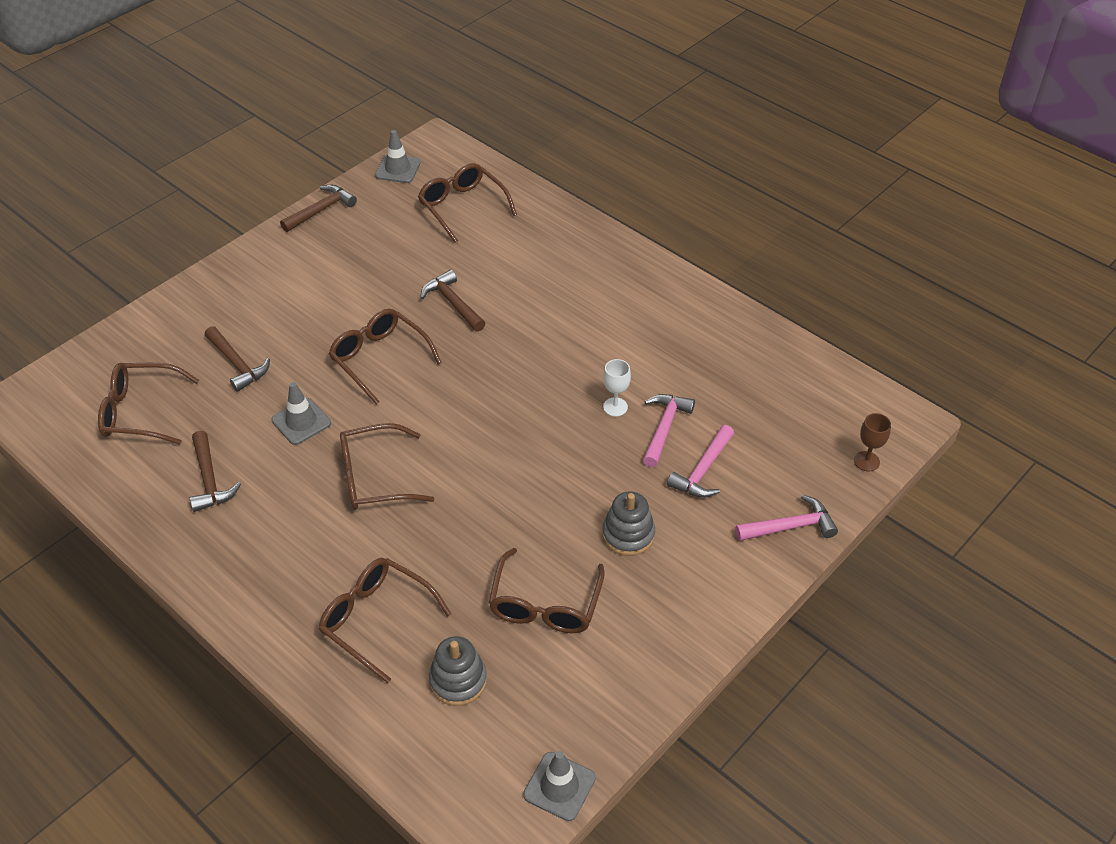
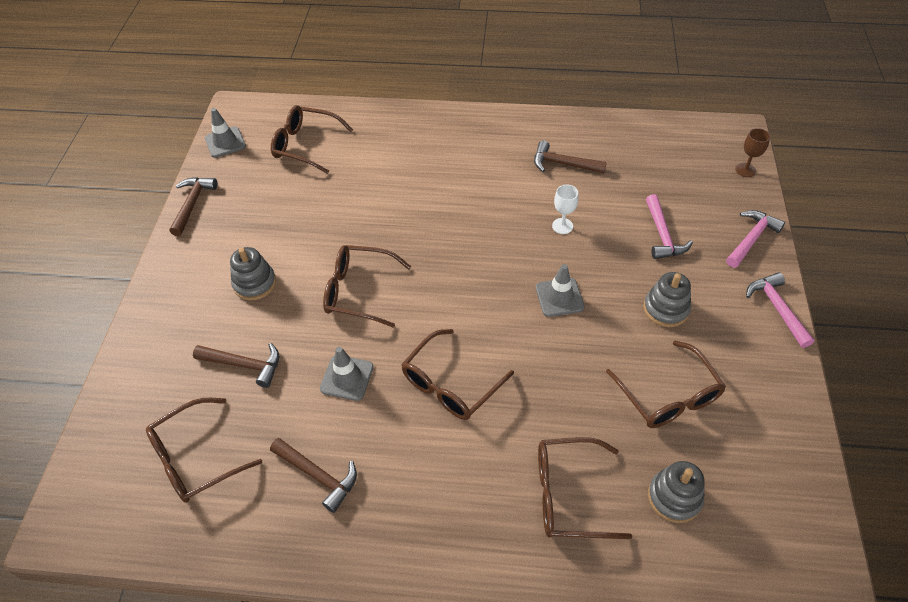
camera: 35 degrees left, 5 degrees up
brown hammer [420,270,485,332] -> brown hammer moved to [534,140,607,174]
grey traffic cone [523,751,596,821] -> grey traffic cone moved to [536,264,585,317]
pink hammer [643,394,695,467] -> pink hammer moved to [746,272,815,348]
none -> grey stacking toy [230,247,276,300]

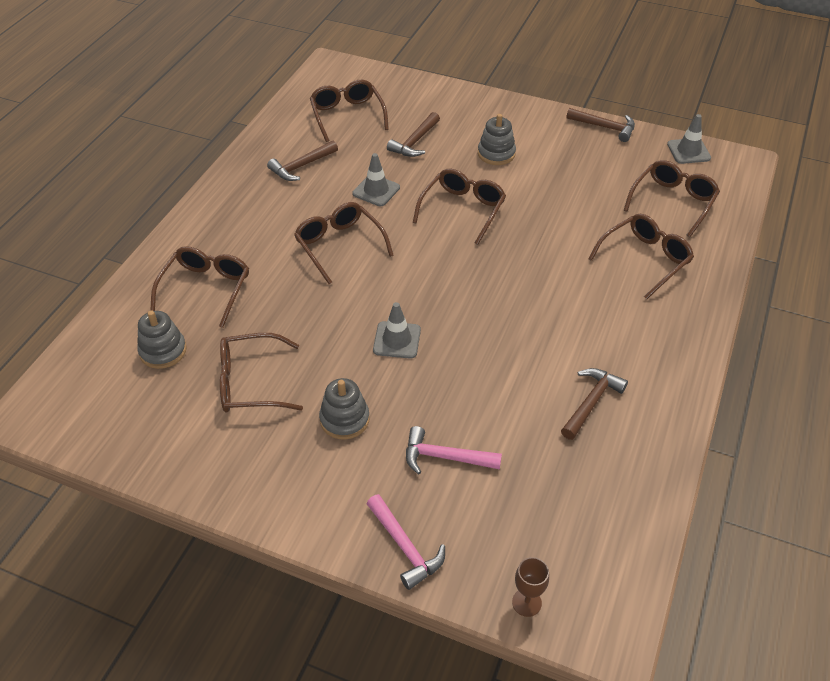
camera: 105 degrees right, 5 degrees down
white goblet [552,185,579,234] -> none
pink hammer [746,272,815,348] -> none
none -> brown glasses [588,214,694,299]

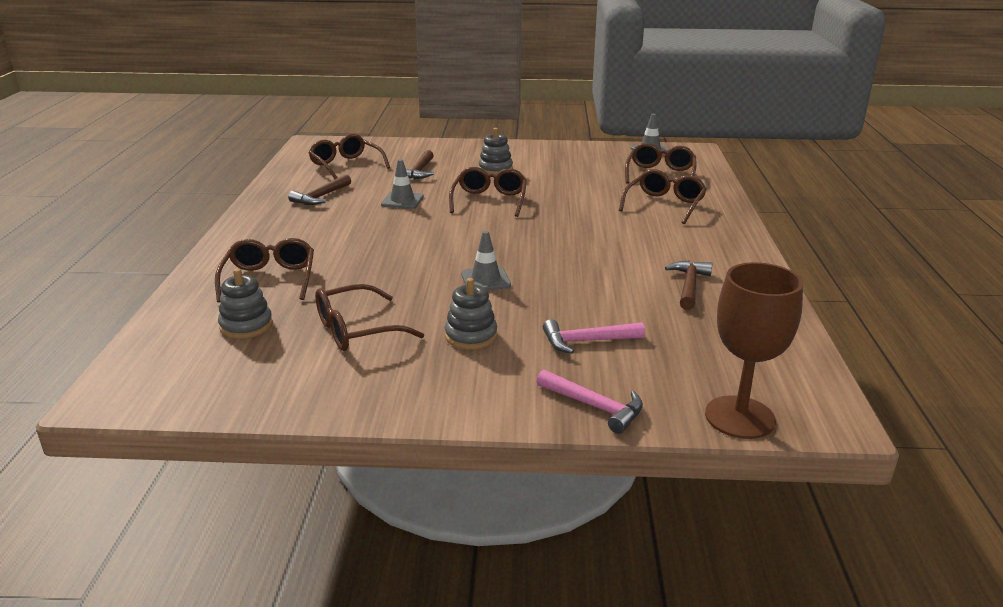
camera: 20 degrees left, 20 degrees down
brown glasses [294,202,394,284] -> none
brown goblet [512,557,549,617] -> brown goblet [705,262,803,439], size x2.19
brown hammer [566,108,635,142] -> none

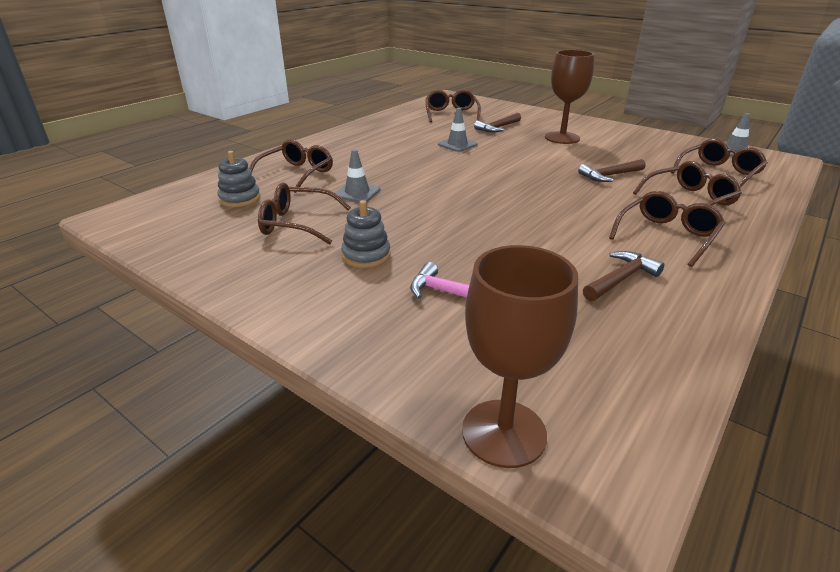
camera: 35 degrees right, 5 degrees up
brown hammer [288,174,351,205] -> brown hammer moved to [578,159,645,182]
brown glasses [449,167,527,217] -> brown glasses moved to [609,191,726,267]
grey traffic cone [461,231,511,291] -> grey traffic cone moved to [335,149,381,202]
grey stacking toy [478,128,513,174] -> brown goblet [545,50,594,144]
pink hammer [537,369,643,434] -> none

